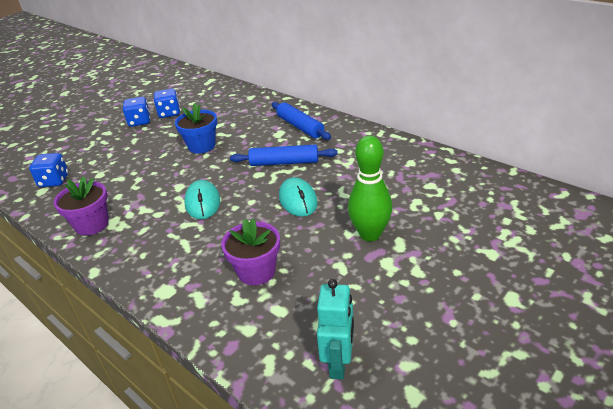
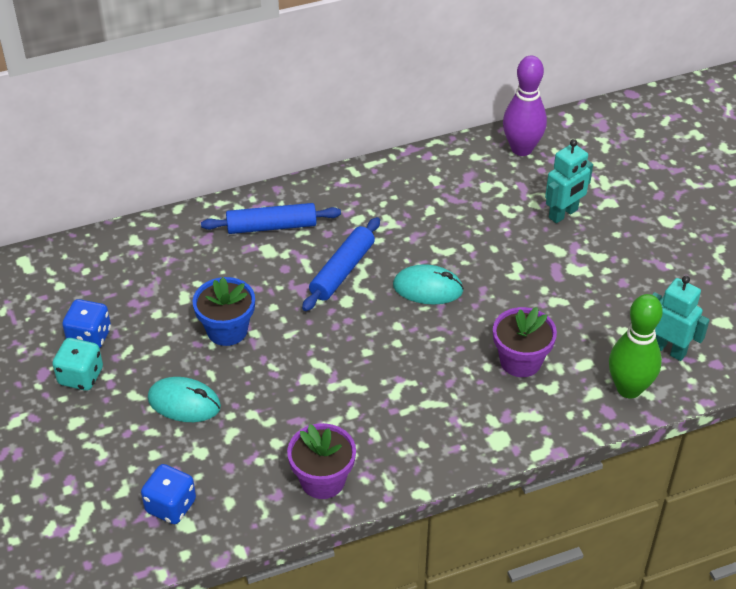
camera: 65 degrees left, 10 degrees up
blue dice [123,97,151,127] -> turquoise dice [52,338,103,391]
turquoise mouse [184,180,220,219] -> turquoise mouse moved to [148,377,221,422]
green bowling pin [348,135,392,241] -> green bowling pin moved to [609,294,663,399]
none -> purple bowling pin [503,56,547,156]
none -> turquoise robot [545,139,593,223]

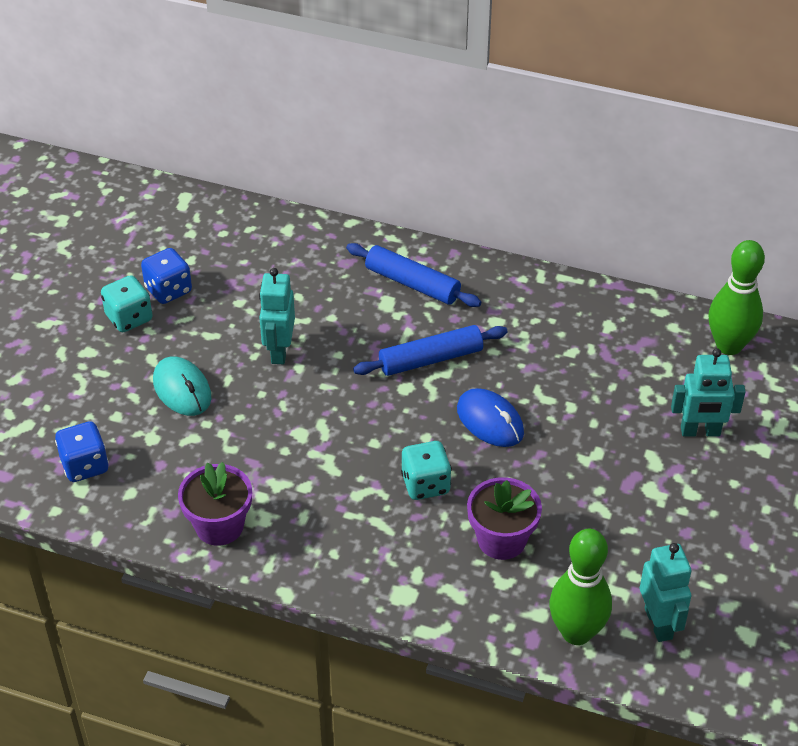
camera: 40 degrees right, 0 degrees up
blue flower pot [193,277,255,346] -> turquoise robot [259,268,295,364]
turquoise mouse [393,264,464,305] -> blue mouse [457,388,524,447]
purple bowling pin [503,56,547,156] -> green bowling pin [709,240,765,355]
none -> turquoise dice [401,441,452,500]

